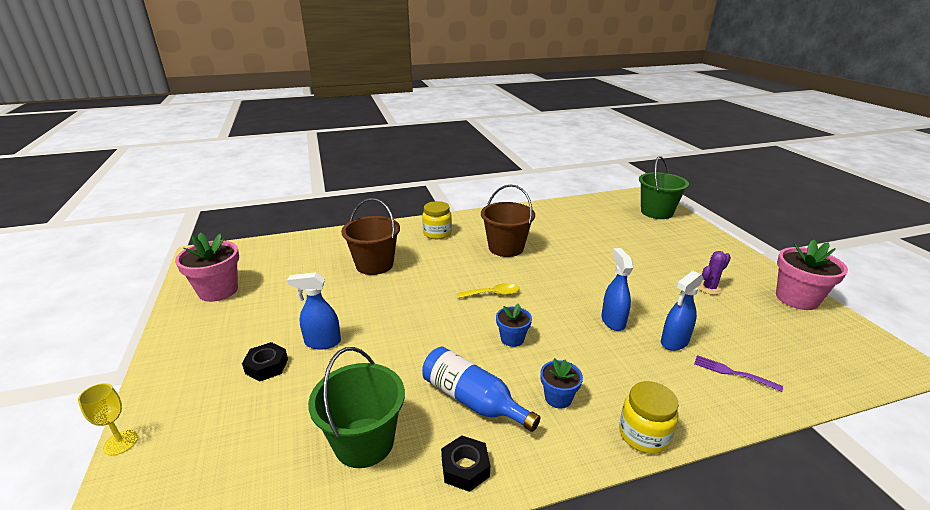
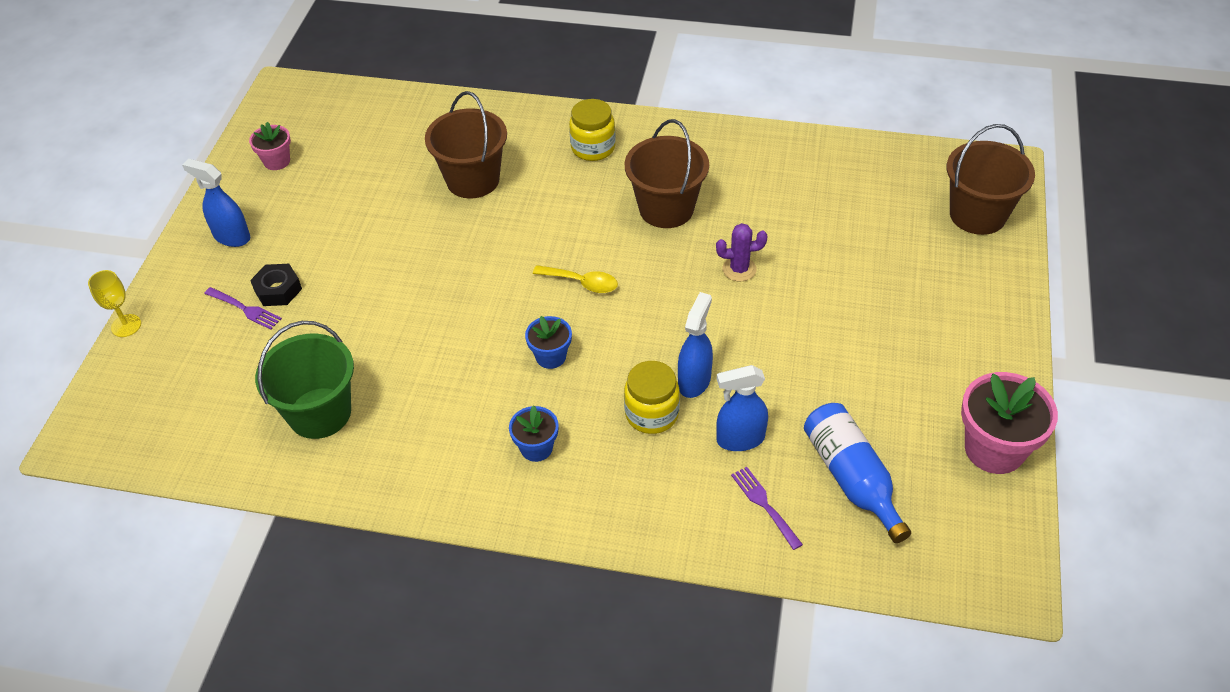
camera: 30 degrees right, 20 degrees up
pink flower pot [175,232,239,302] -> pink flower pot [249,122,291,170], size x0.56
blue spray bottle [287,272,341,350] -> blue spray bottle moved to [182,159,250,247]
blue bottle [422,347,540,432] -> blue bottle moved to [804,403,911,543]
black nut [441,435,490,492] -> none
yellow jar [619,381,679,454] -> yellow jar moved to [624,361,680,434]
green bucket [639,156,689,219] -> brown bucket [946,124,1035,235]
purple cactus [698,251,731,295] -> purple cactus moved to [716,223,767,282]
none -> purple fork [204,287,282,330]

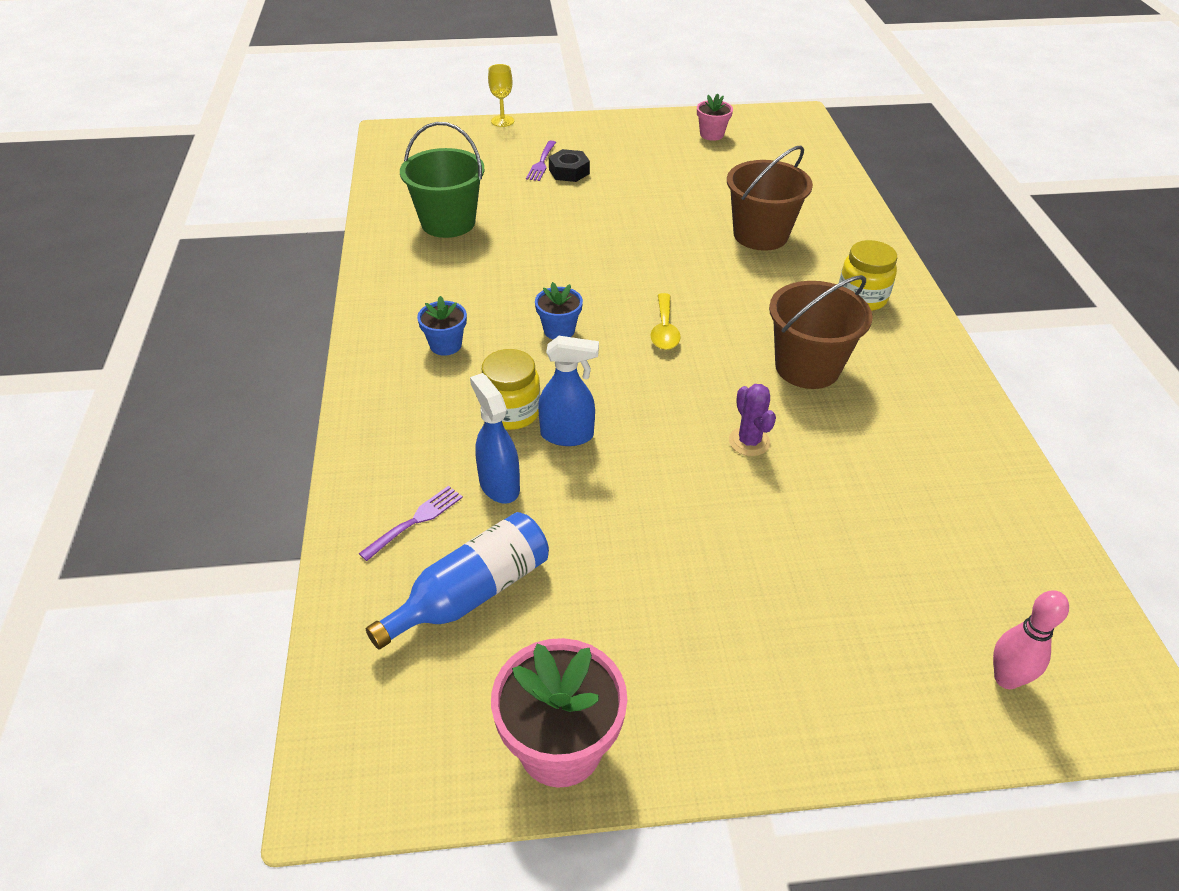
camera: 70 degrees right, 5 degrees down
blue spray bottle [182,159,250,247] -> none
brown bucket [946,124,1035,235] -> pink bowling pin [993,590,1069,689]

